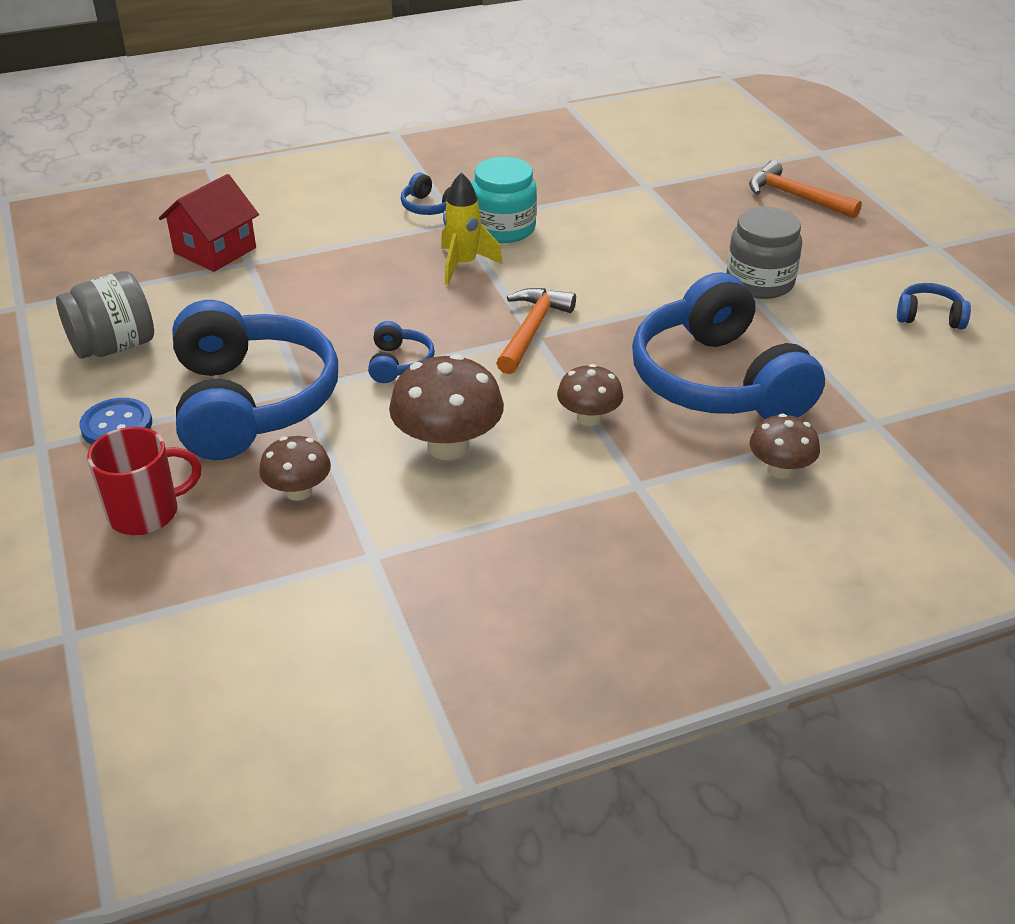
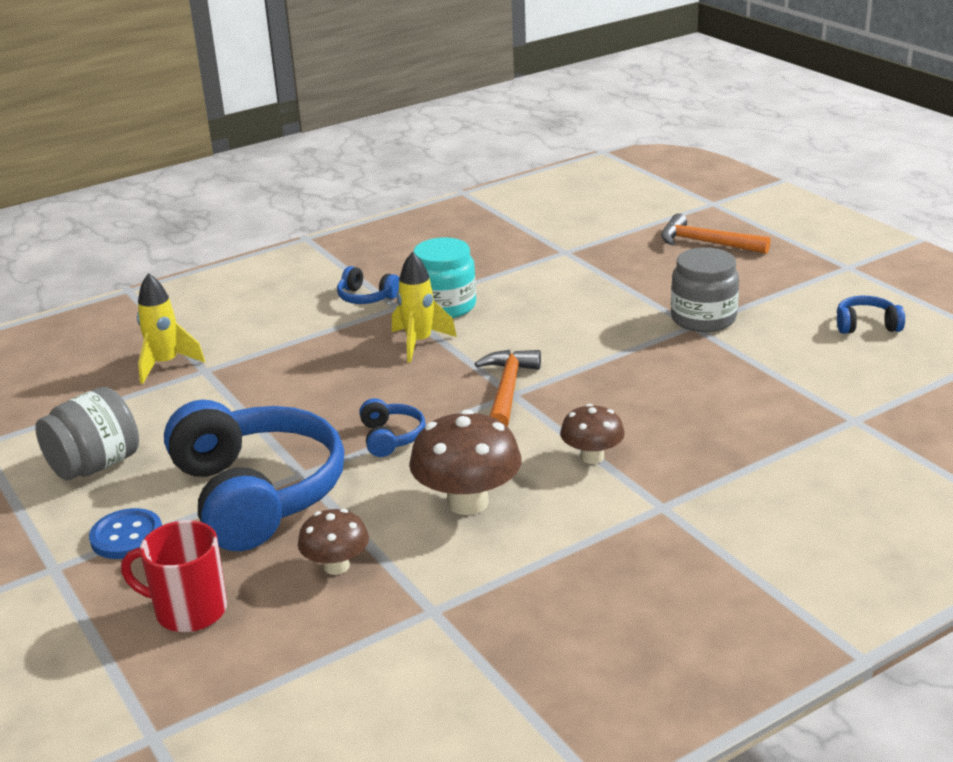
camera: 10 degrees left, 10 degrees down
red mug [87,427,202,535] -> red mug turned 135 degrees counterclockwise [121,520,227,632]
red house [159,174,259,272] -> yellow rocket [137,273,205,384]
blue headphones [632,272,825,419] -> none
brown mushroom [749,414,820,479] -> none

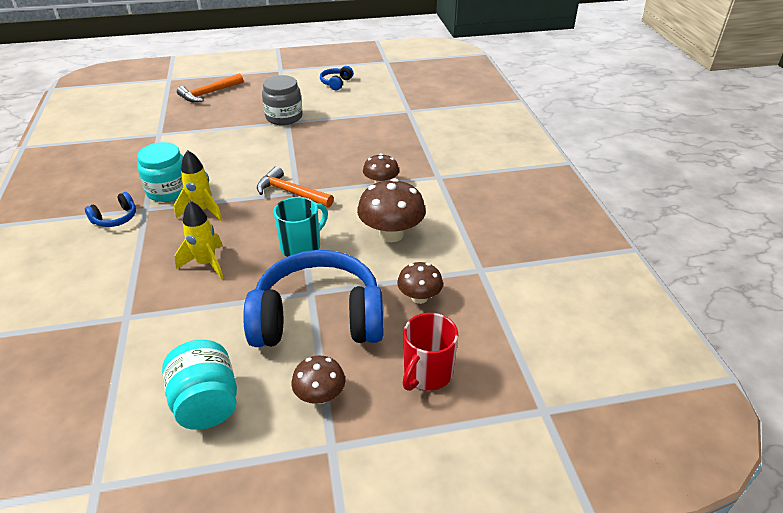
camera: 70 degrees left, 10 degrees up
grey jar [35,387,139,480] -> turquoise jar [162,340,237,430]
blue button [89,508,162,559] -> brown mushroom [292,355,345,404]
yellow rocket [137,273,205,384] -> yellow rocket moved to [175,201,224,280]
blue headphones [359,398,425,457] -> turquoise mug [274,197,328,257]

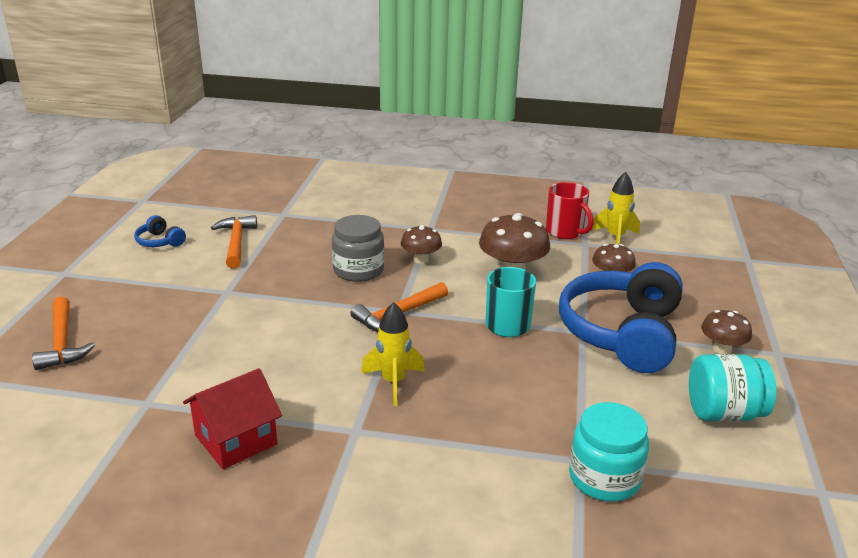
camera: 70 degrees left, 10 degrees down
blue headphones [85,192,136,227] -> none
turquoise jar [137,142,183,202] -> turquoise jar moved to [569,402,649,502]
yellow rocket [175,201,224,280] -> yellow rocket moved to [591,172,640,244]
grey jar [262,75,303,125] -> grey jar moved to [332,215,384,282]
red mug [403,313,458,391] -> red mug moved to [546,182,594,239]
none -> red house [183,368,282,469]
none -> orange hammer [211,215,257,269]

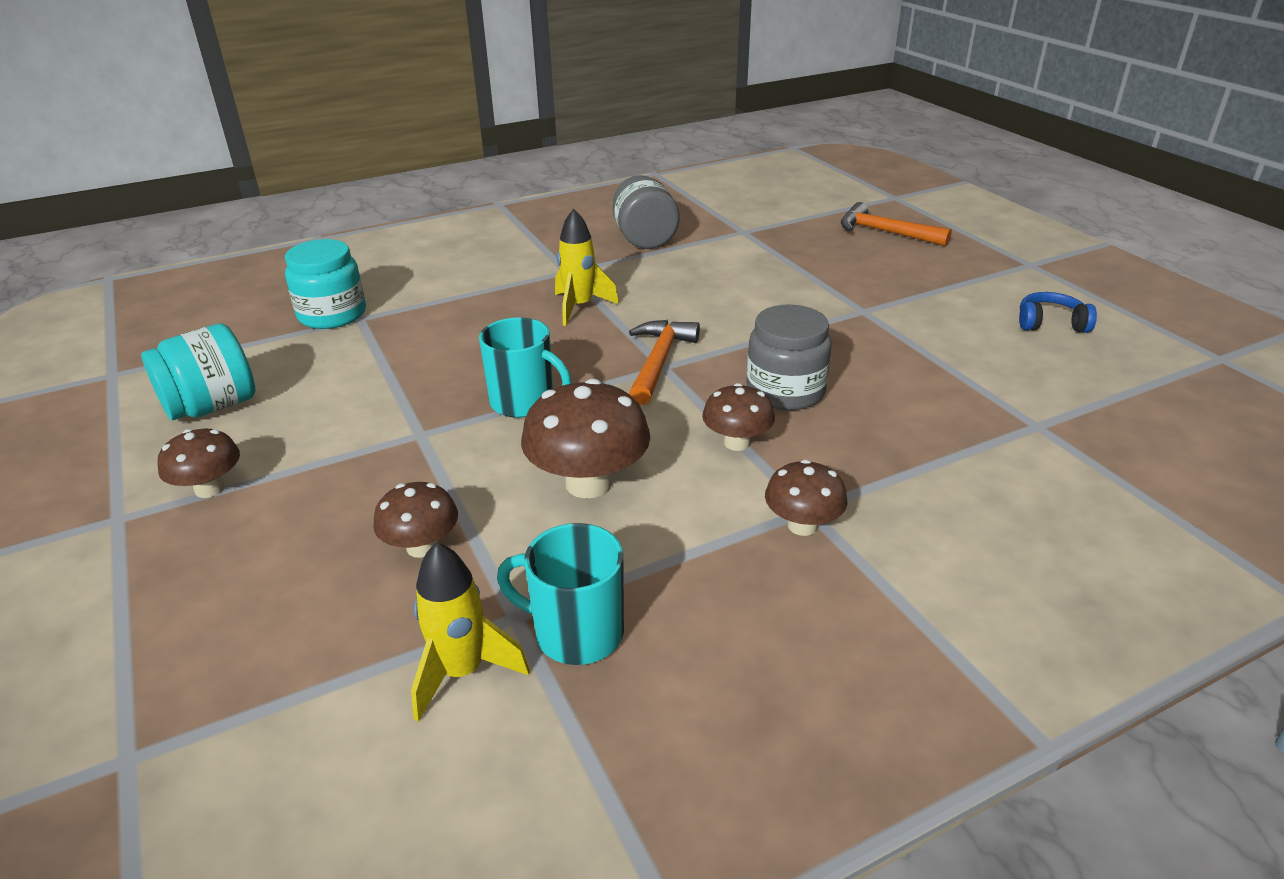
camera: 145 degrees right, 5 degrees up
red house [183,368,282,469] -> grey jar [613,175,679,249]
orange hammer [211,215,257,269] -> none
red mug [546,182,594,239] -> turquoise mug [497,523,624,665]
blue headphones [559,262,683,373] -> none
none -> brown mushroom [765,460,847,536]

